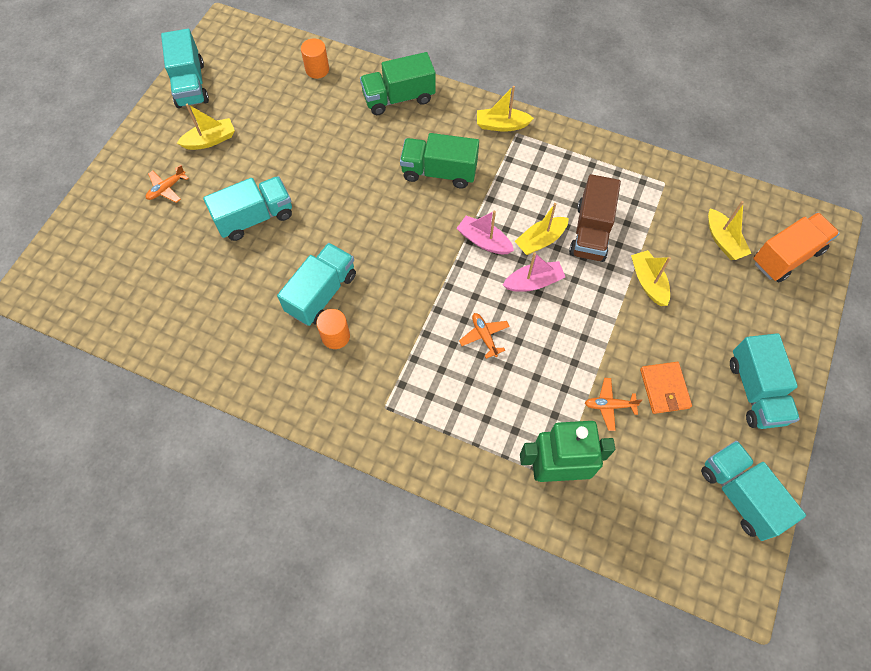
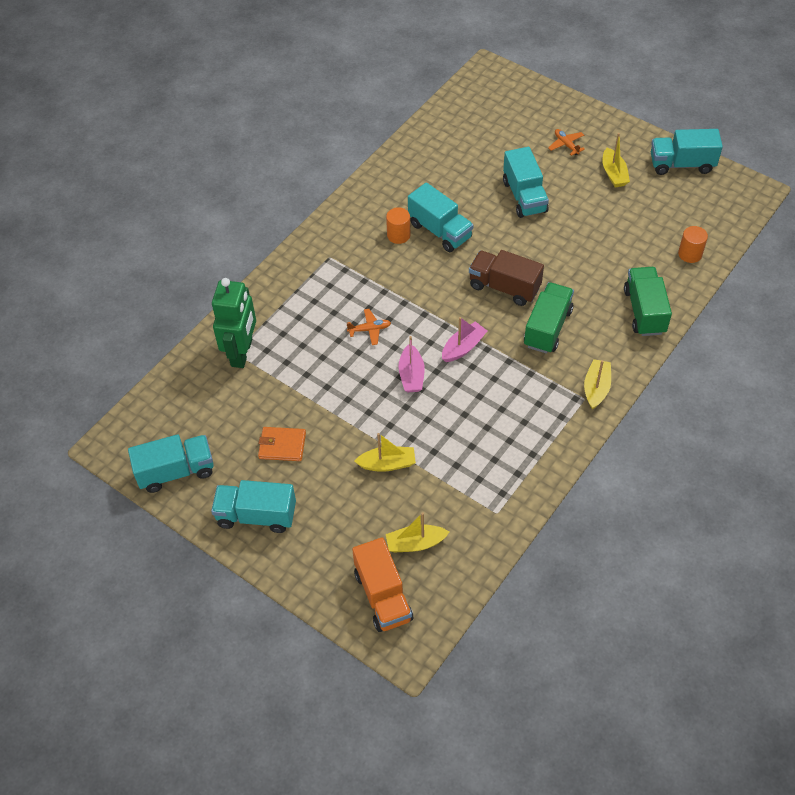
camera: 105 degrees right, 10 degrees down
yellow boat [515,203,569,255] -> none
brown truck [569,174,621,262] -> brown truck moved to [469,250,544,306]
orange plane [585,378,642,431] -> none

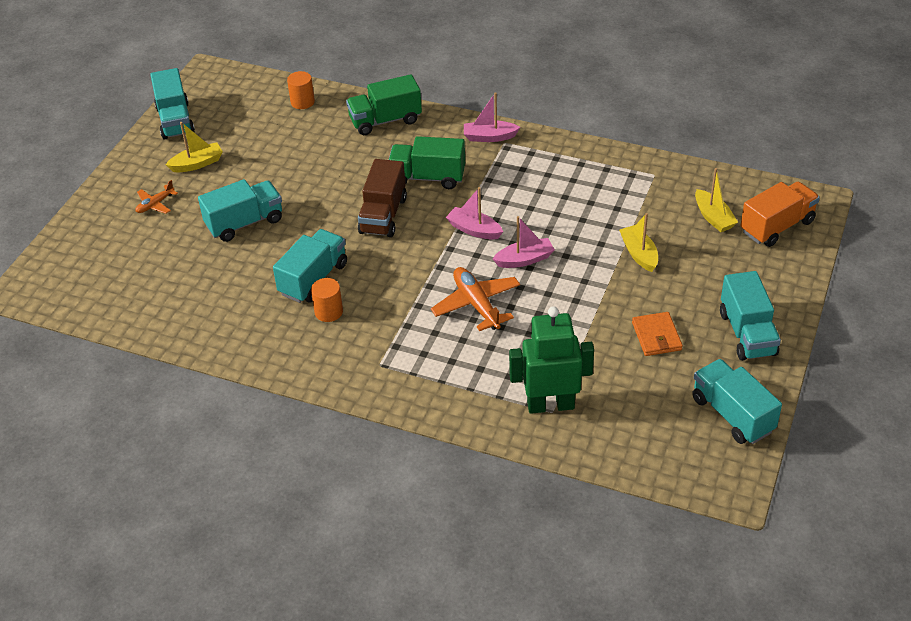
camera: 105 degrees left, 10 degrees down
orange plane [347,309,391,345] -> orange plane [431,267,520,331], size x1.79
yellow boat [584,359,611,410] -> pink boat [464,92,520,142]

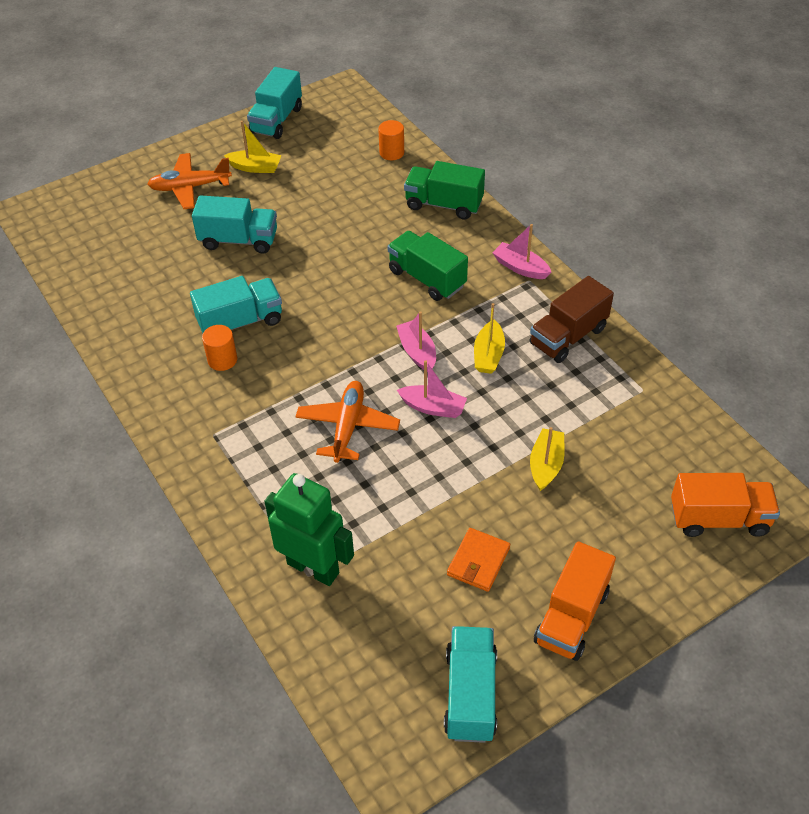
camera: 35 degrees right, 5 degrees up
orange plane [136,180,178,214] -> orange plane [147,153,232,209], size x1.79
brown truck [358,159,407,237] -> brown truck moved to [530,276,614,363]
yellow boat [695,168,738,232] -> yellow boat moved to [474,303,505,374]
turquoise truck [720,271,781,361] -> orange truck [534,542,616,661]

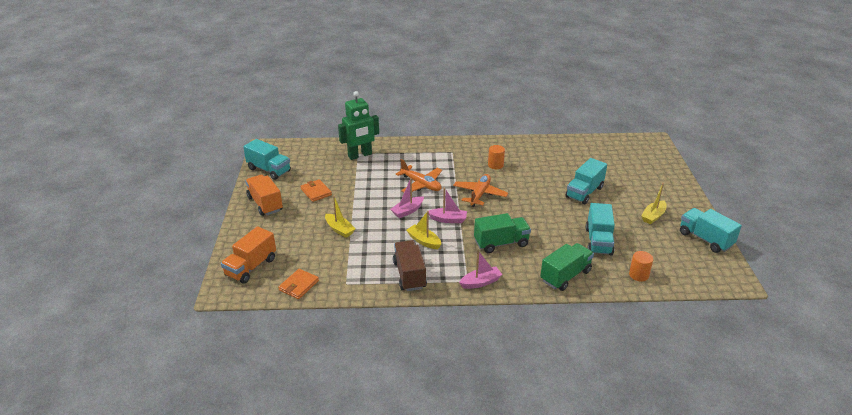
camera: 120 degrees right, 15 degrees down
orange plane [147,153,232,209] -> orange plane moved to [453,174,508,207]
turquoise truck [190,276,282,333] -> turquoise truck moved to [586,203,615,256]
none -> orange wallet [278,269,319,299]

